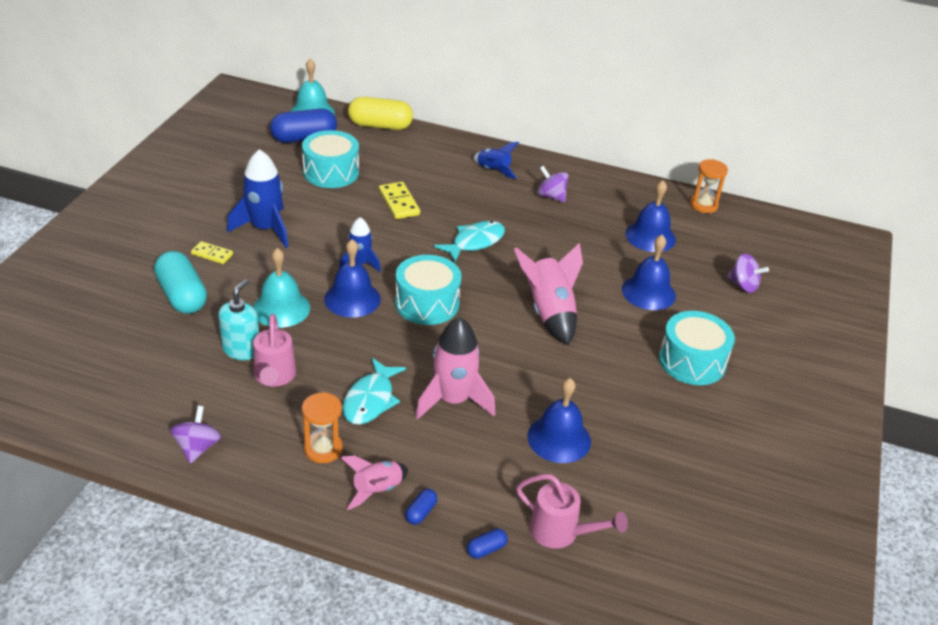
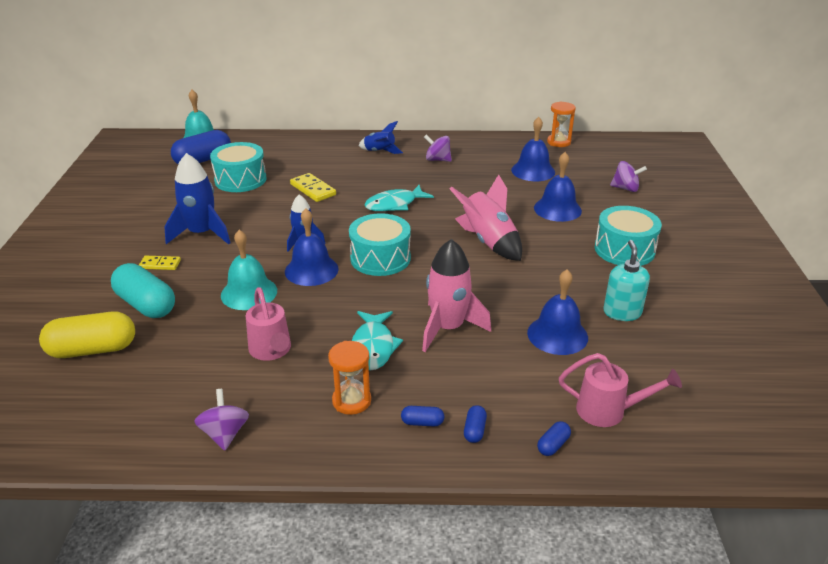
camera: 15 degrees left, 5 degrees down
turquoise soap dispenser [218,279,259,360] -> turquoise soap dispenser moved to [604,240,650,321]
pink rocket [341,456,408,510] -> blue capsule [401,406,444,427]
yellow capsule [348,97,413,130] -> yellow capsule moved to [39,311,135,358]
turquoise fish [434,221,505,262] -> turquoise fish turned 150 degrees counterclockwise [364,185,434,211]

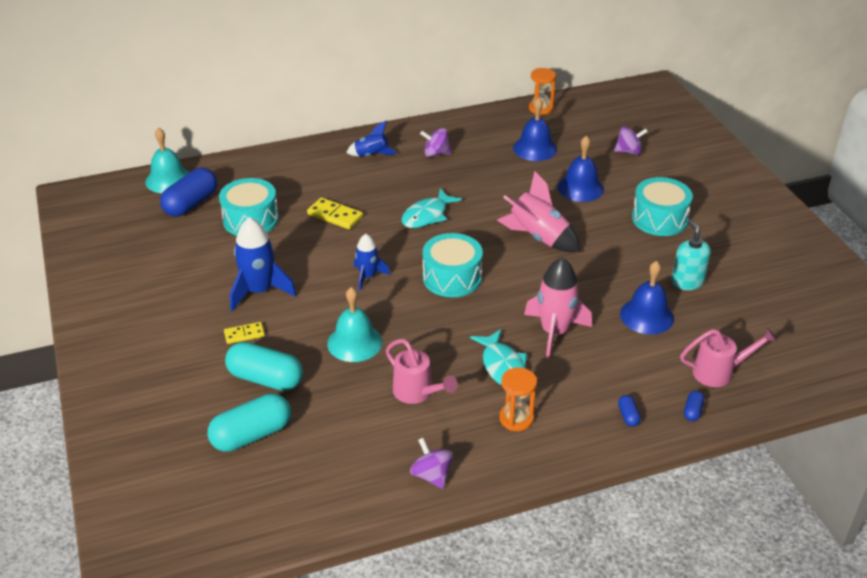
camera: 20 degrees left, 5 degrees up
yellow capsule [39,311,135,358] -> turquoise capsule [207,393,291,452]
blue bell [285,208,339,286] -> none
blue capsule [401,406,444,427] -> none

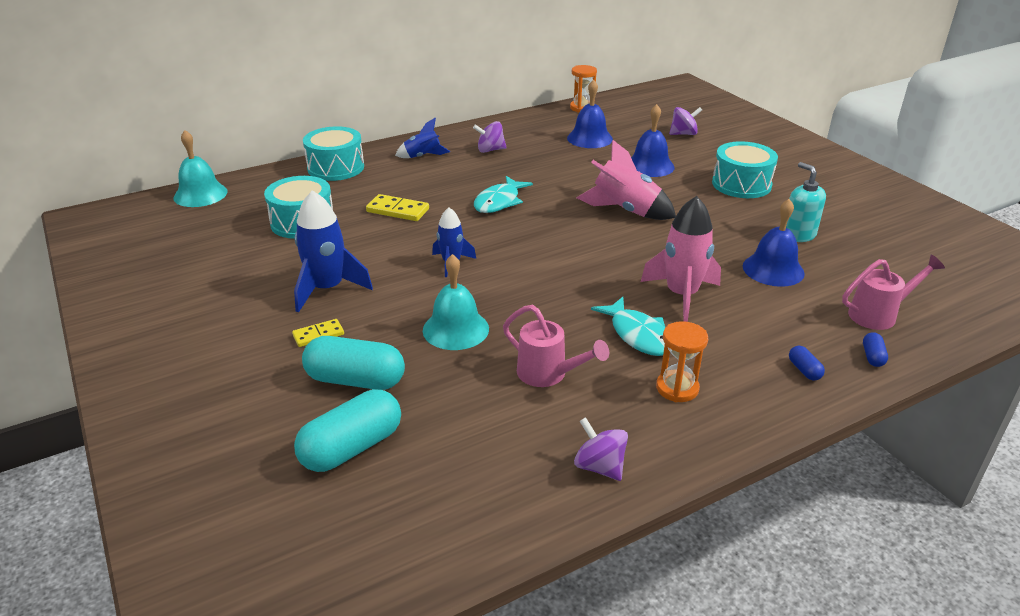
camera: 10 degrees left, 5 degrees down
blue capsule [160,168,217,217] -> none
turquoise drum [423,233,483,297] -> turquoise drum moved to [303,126,364,181]

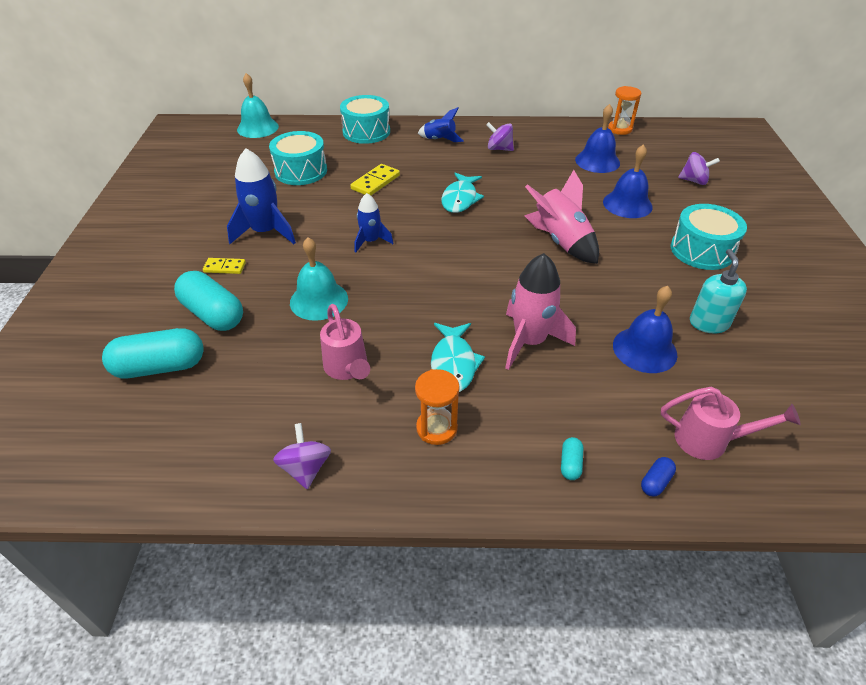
camera: 30 degrees right, 10 degrees up
yellow domino [366,194,429,221] -> yellow domino turned 75 degrees clockwise [350,164,400,195]
turquoise fish [474,176,533,213] -> turquoise fish turned 45 degrees counterclockwise [441,172,484,213]
blue capsule [789,346,825,381] -> turquoise capsule [561,437,583,480]

